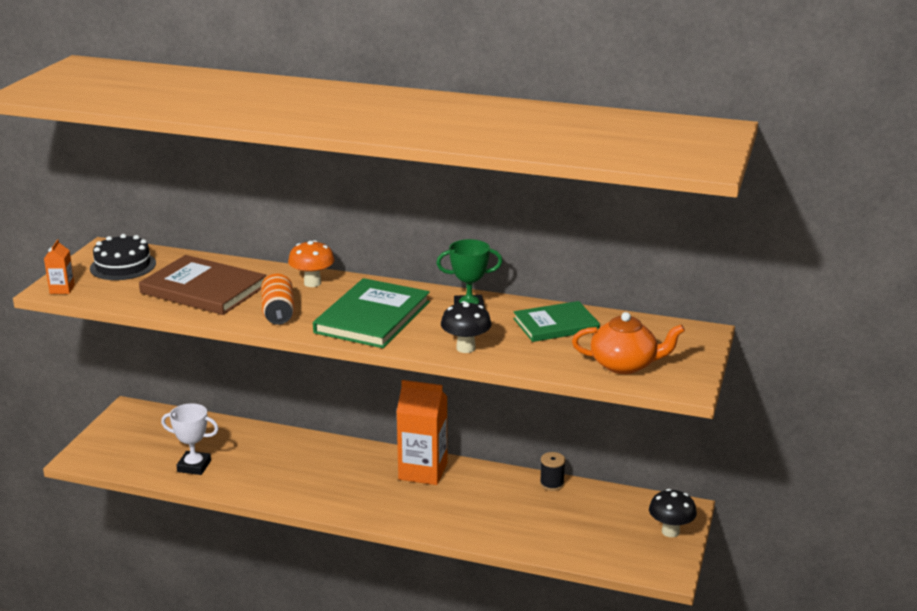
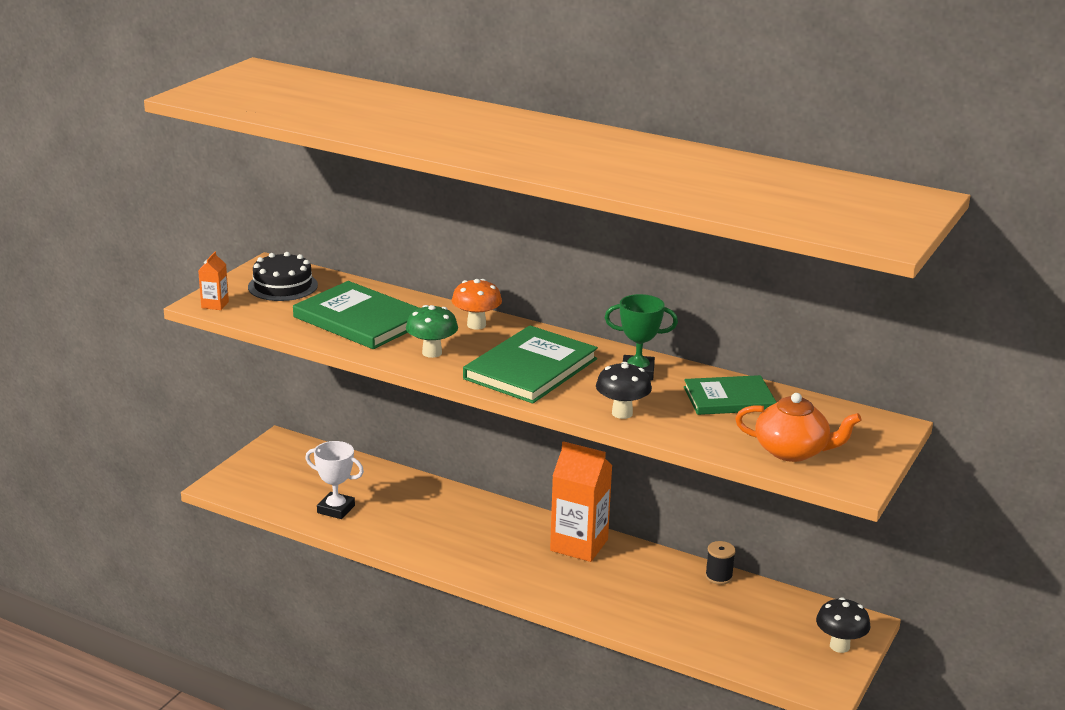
camera: 10 degrees right, 0 degrees up
brown book [139,255,267,315] -> green book [293,281,419,349]
orange can [261,274,295,325] -> green mushroom [406,305,458,358]

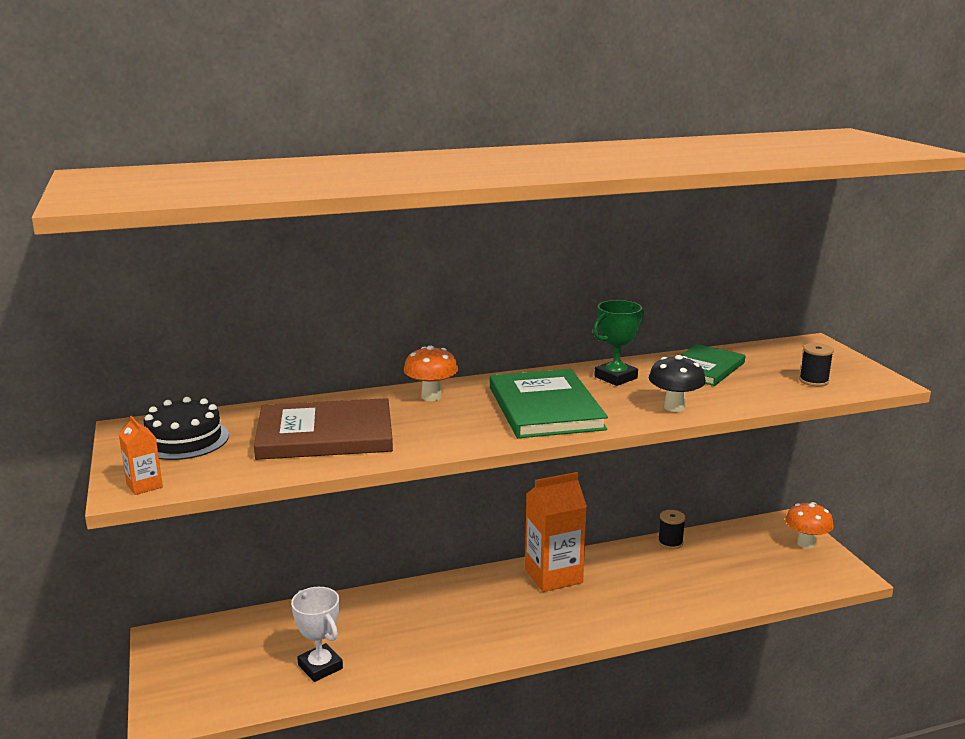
camera: 45 degrees left, 5 degrees down
green book [293,281,419,349] -> brown book [254,398,393,460]
white trophy [305,441,364,519] -> white trophy turned 75 degrees clockwise [291,587,343,682]
green mushroom [406,305,458,358] -> none
orange teapot [735,393,862,462] -> black spool [799,343,834,386]
black mushroom [816,597,871,653] -> orange mushroom [785,502,833,549]

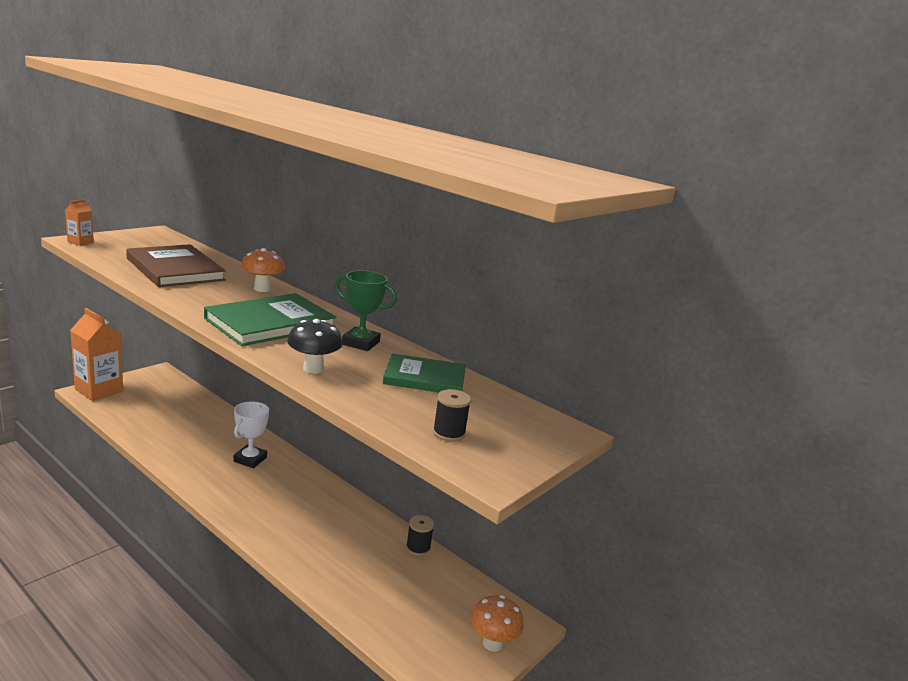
camera: 55 degrees right, 0 degrees up
black cake [144,397,229,460] -> none
white trophy [291,587,343,682] -> white trophy moved to [233,401,269,468]
orange carton [525,472,587,592] -> orange carton moved to [70,308,123,401]

